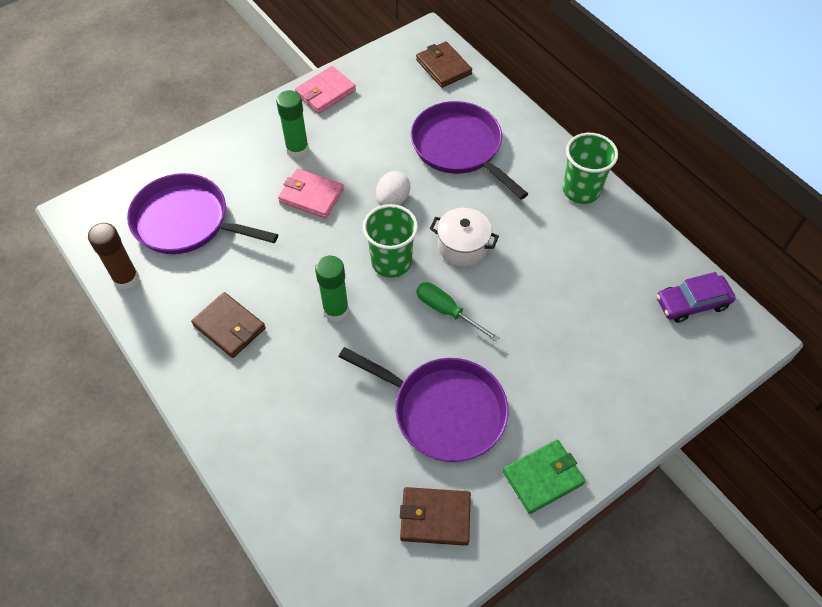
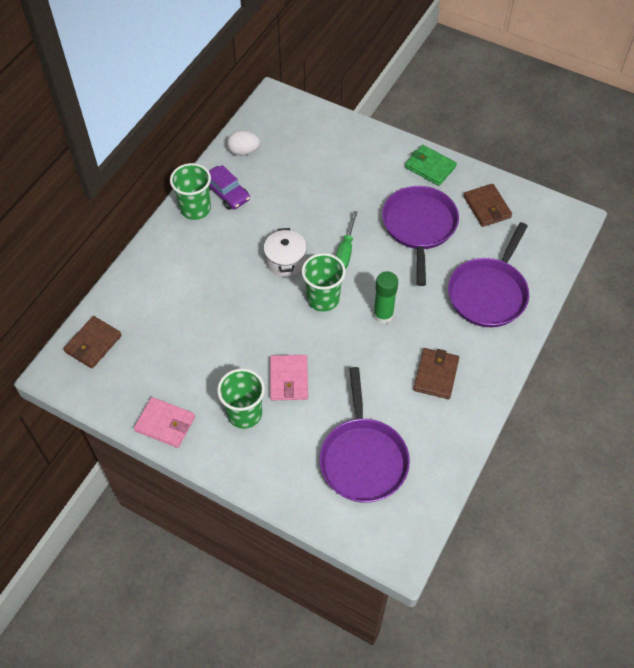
camera: 115 degrees left, 0 degrees up
brown glue stick [88,223,139,290] -> none
green glue stick [276,90,309,158] -> green cup [217,368,265,429]
white egg [376,171,410,206] -> white egg moved to [227,130,260,156]
purple pan [411,101,528,199] -> purple pan moved to [448,222,529,327]
purple car [656,272,736,323] -> purple car moved to [209,165,250,210]

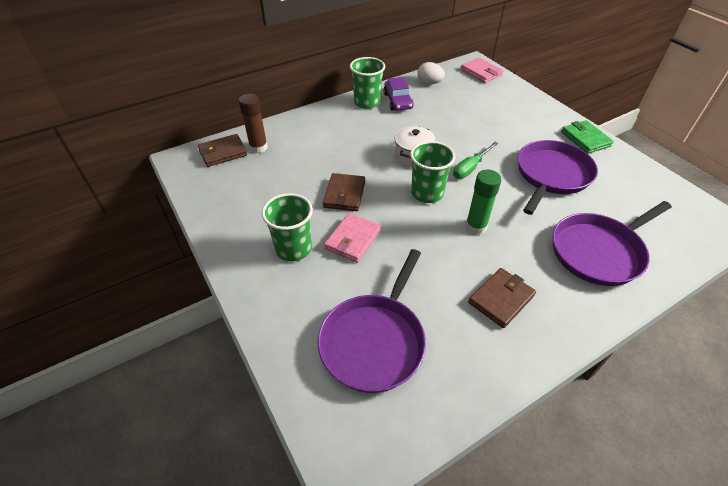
camera: 30 degrees right, 10 degrees down
pink wallet [134,397,195,448] -> pink wallet moved to [461,58,503,83]
brown wallet [464,184,512,227] -> brown wallet moved to [323,173,365,211]
none -> brown glue stick [239,93,268,153]

